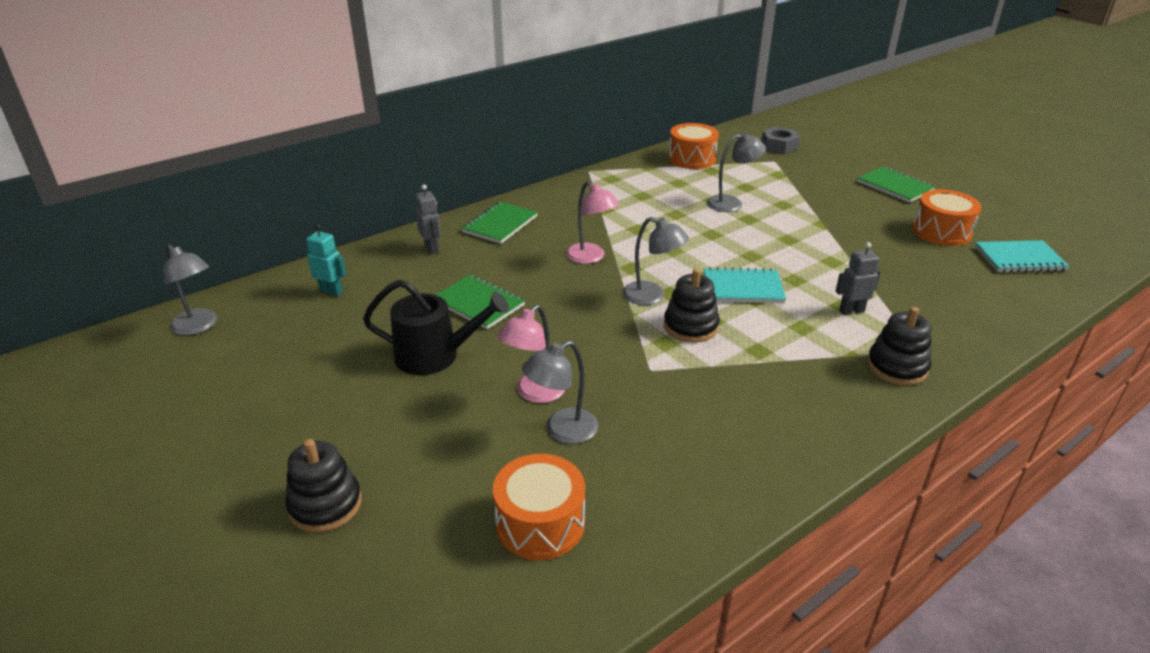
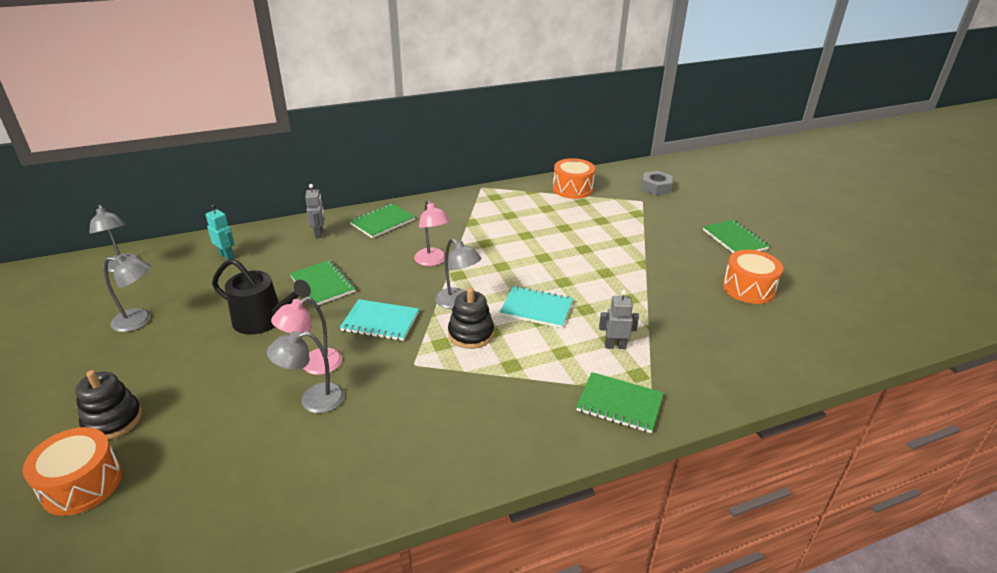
camera: 15 degrees right, 0 degrees up
orange drum [493,454,585,560] -> orange drum moved to [22,427,122,516]
grey lamp [707,132,766,212] -> grey lamp moved to [104,255,151,332]
black stacking toy [867,307,932,386] -> green notebook [576,372,664,433]
turquoise notebook [975,240,1070,273] -> turquoise notebook moved to [340,299,419,341]

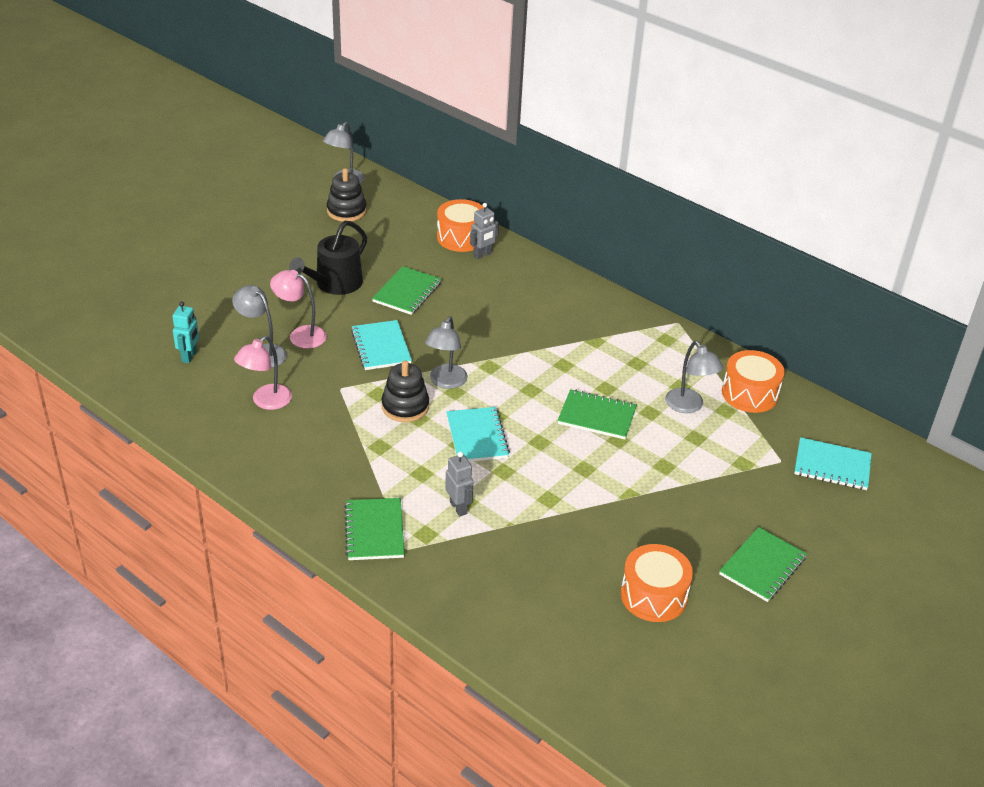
camera: 60 degrees right, 5 degrees up
orange drum [22,427,122,516] -> orange drum moved to [437,199,484,252]
black stacking toy [75,370,142,440] -> black stacking toy moved to [327,168,367,222]
grey lamp [104,255,151,332] -> grey lamp moved to [665,341,723,413]
turquoise robot [206,204,235,260] -> turquoise robot moved to [172,302,199,363]
black watering can [212,258,311,335] -> black watering can turned 45 degrees clockwise [289,221,367,295]
green notebook [350,203,415,238] -> green notebook moved to [558,389,637,439]
pink lamp [414,200,450,266] -> pink lamp moved to [234,336,292,410]
grey nut [641,171,673,195] -> turquoise notebook [794,437,872,490]

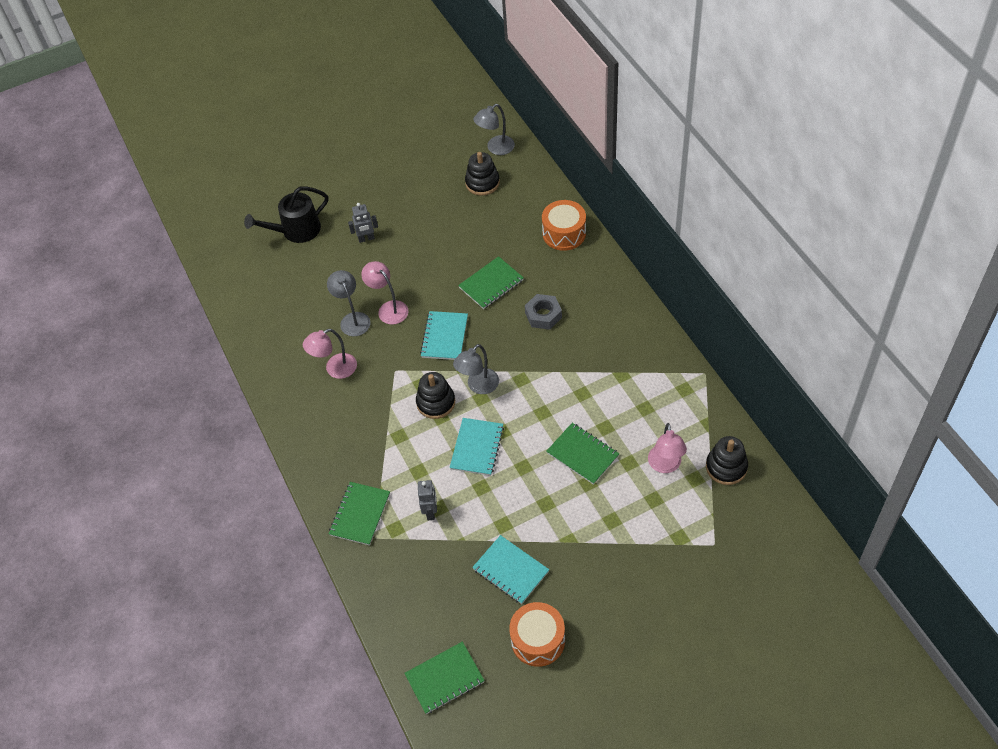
camera: 30 degrees right, 15 degrees up
turquoise robot [172,302,199,363] -> none
black watering can [289,221,367,295] -> black watering can moved to [244,187,328,243]
grey robot [470,203,499,259] -> grey robot moved to [348,203,378,243]
grey lamp [665,341,723,413] -> pink lamp [648,423,687,473]
green notebook [719,527,807,602] -> green notebook moved to [404,641,485,714]
orange drum [722,350,785,413] -> black stacking toy [706,436,748,485]
turquoise notebook [794,437,872,490] -> turquoise notebook moved to [472,535,549,604]
none -> grey nut [525,294,562,330]

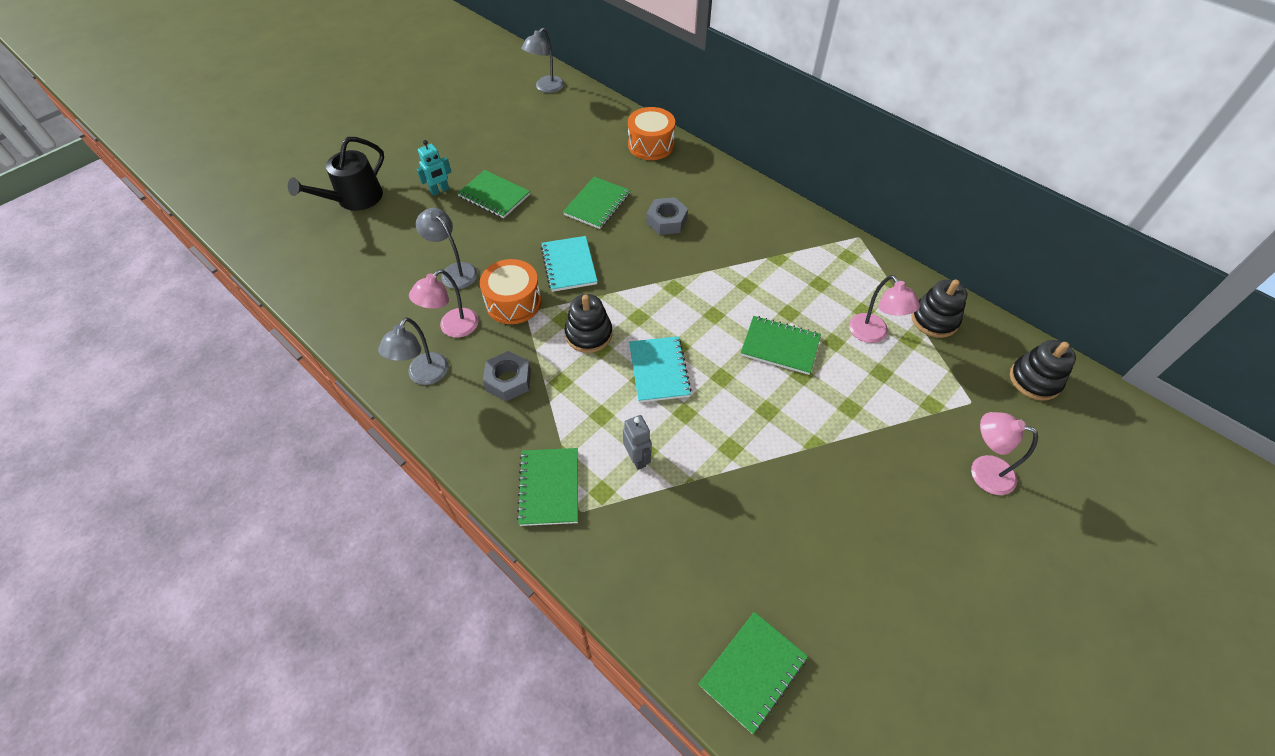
camera: 25 degrees left, 0 degrees up
grey robot [348,203,378,243] -> turquoise robot [417,140,451,196]
pink lamp [361,261,408,325] -> pink lamp moved to [971,412,1038,495]
grey lamp [453,344,499,394] -> grey lamp moved to [378,317,449,385]
black stacking toy [465,152,500,196] -> black stacking toy moved to [1010,340,1076,401]
turquoise notebook [472,535,549,604] -> none
orange drum [509,602,565,667] -> orange drum moved to [480,259,541,324]
none -> green notebook [457,170,530,218]
none -> grey nut [483,351,531,401]

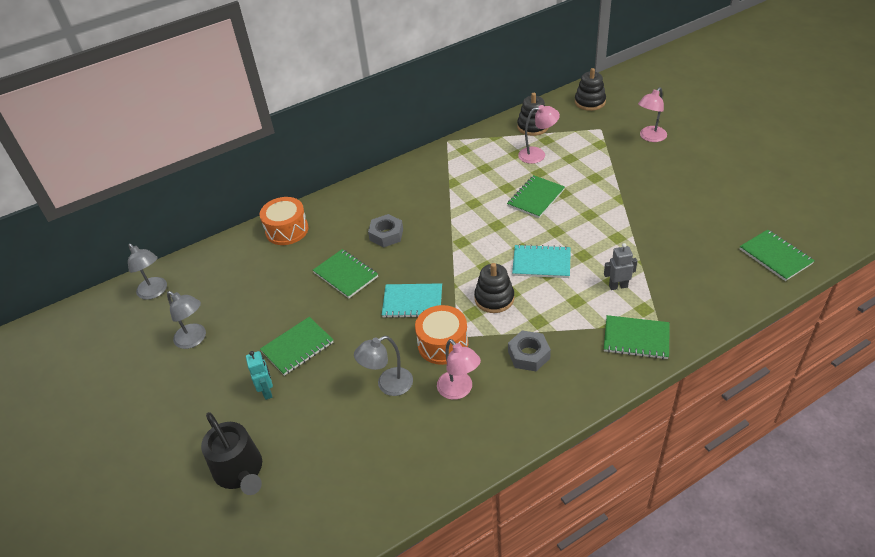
camera: 70 degrees left, 10 degrees down
grey lamp [378,317,449,385] -> grey lamp moved to [167,291,206,349]

